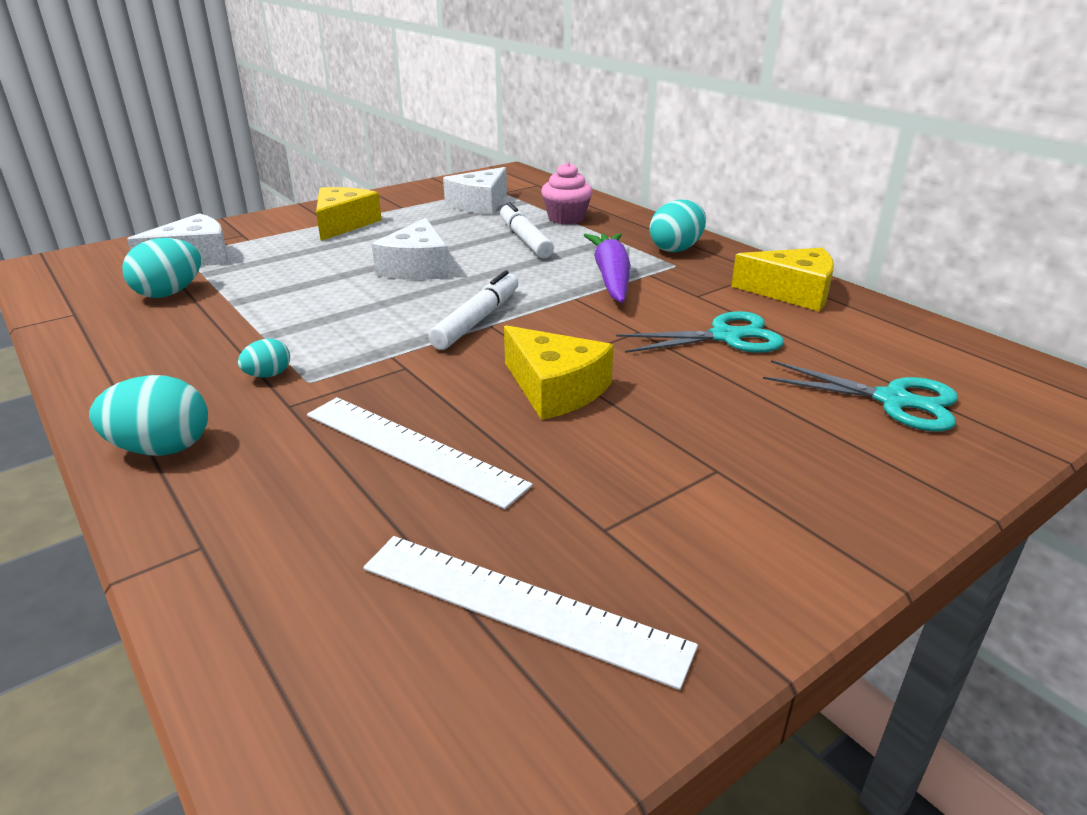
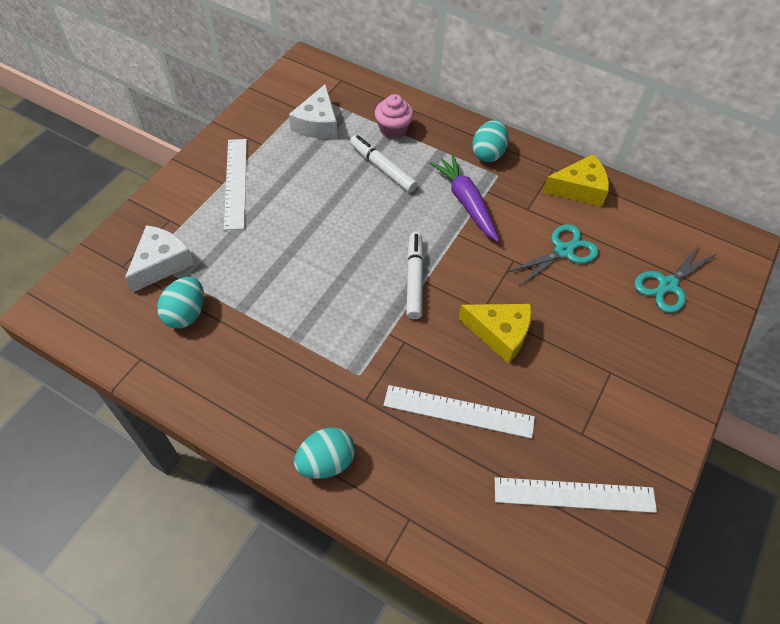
camera: 25 degrees left, 25 degrees up
turquoise egg [238,339,290,378] -> none
yellow cheese [316,187,381,241] -> white ruler [224,139,247,230]
white cheese [372,218,450,280] -> none
turquoise scissors [763,360,958,432] -> turquoise scissors turned 135 degrees clockwise [634,245,717,313]

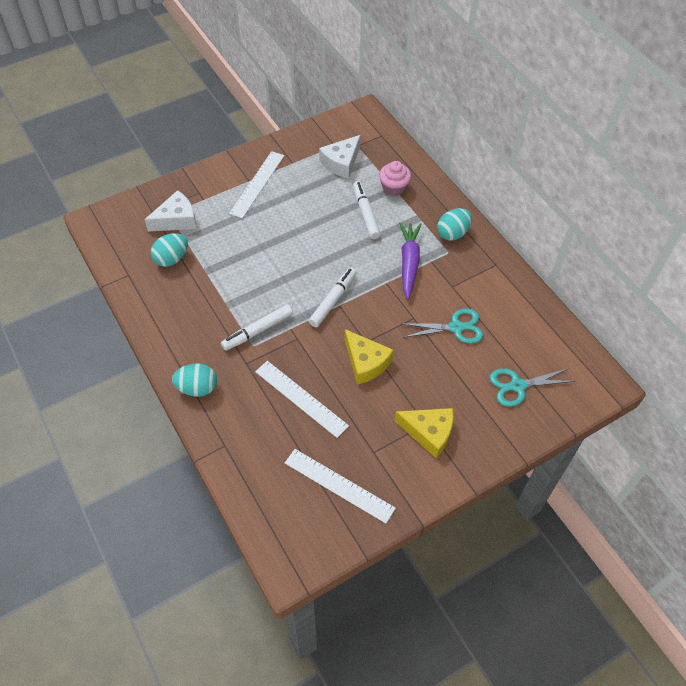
camera: 30 degrees right, 0 degrees up
yellow cheese [543,154,609,207] -> yellow cheese moved to [395,408,454,458]
none -> white marker [221,304,293,351]

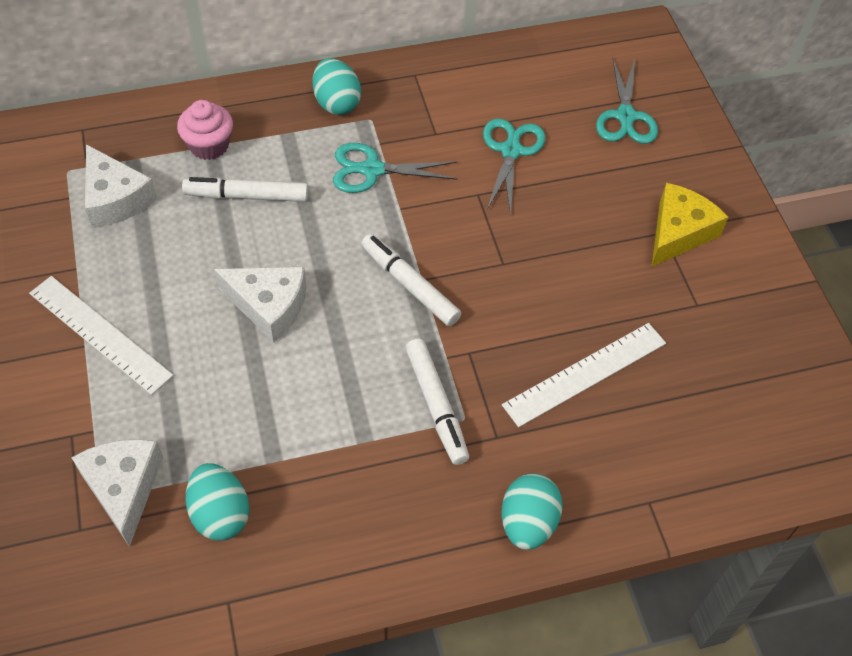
camera: 75 degrees left, 0 degrees up
white ruler [285,449,396,524] -> none
yellow cheese [345,329,394,385] -> none
purple carrot [399,222,422,299] -> turquoise scissors [333,143,457,193]
none -> white cheese [214,267,306,343]

